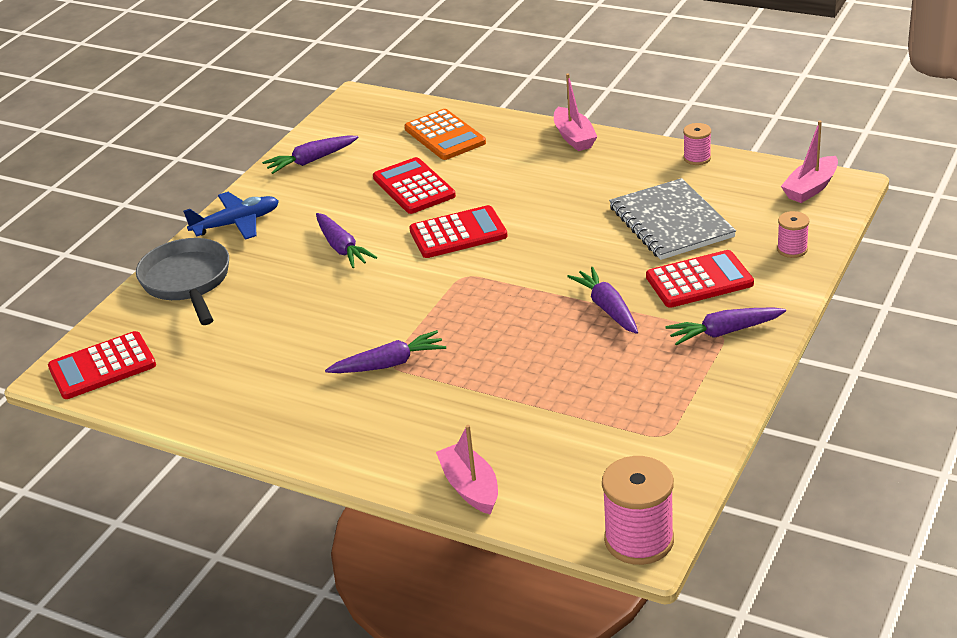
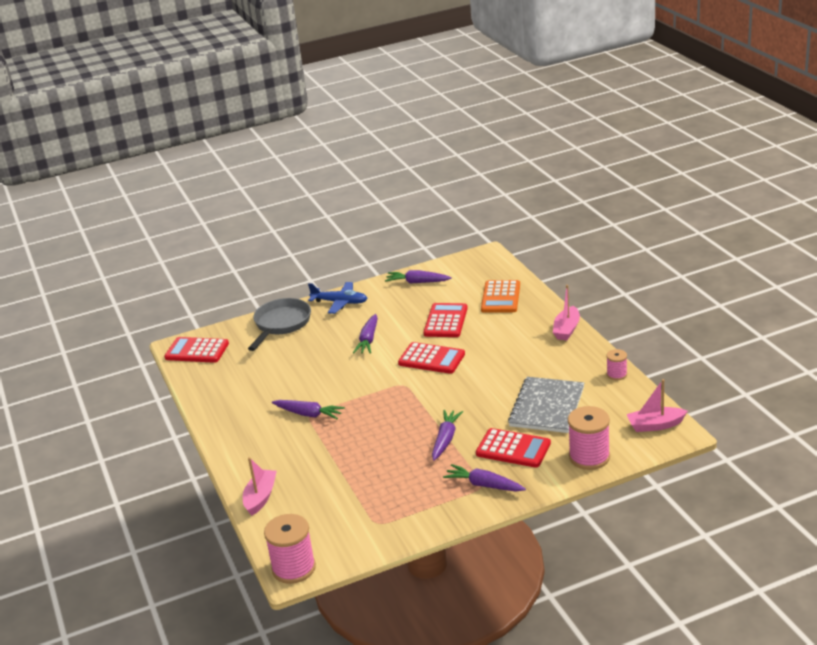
camera: 40 degrees right, 5 degrees down
pink spool [777,211,809,258] -> pink spool [568,406,610,470], size x1.84

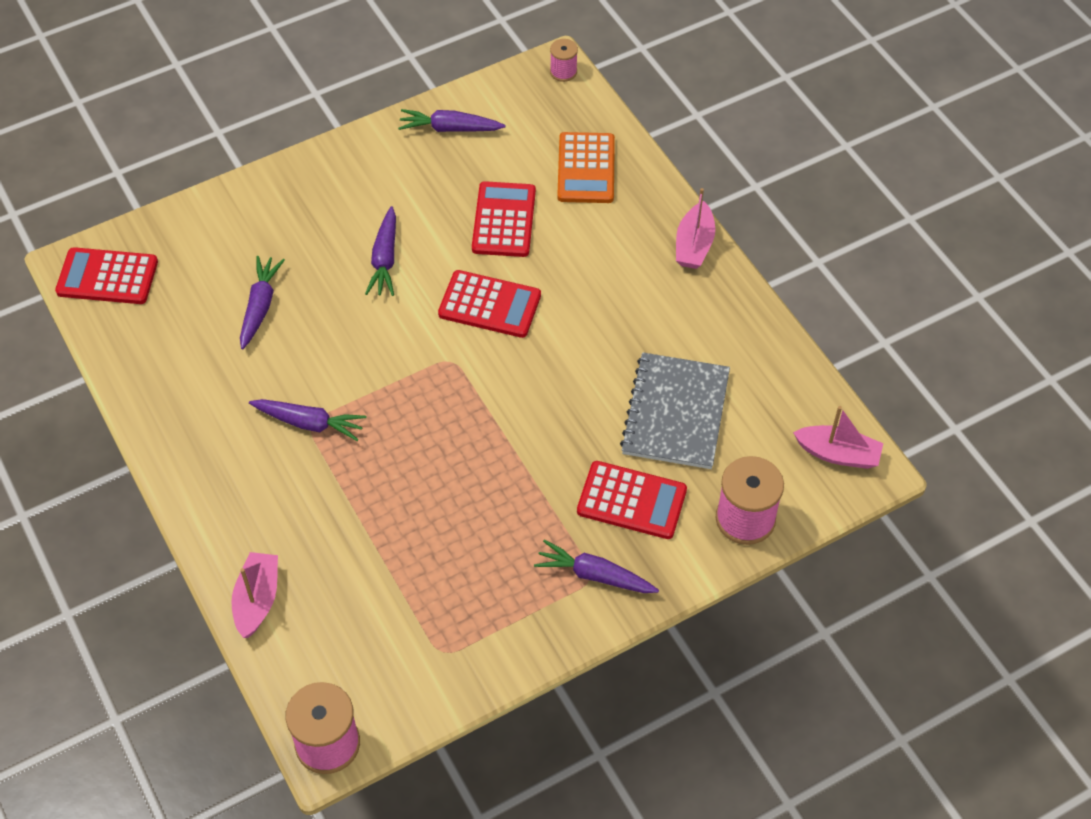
camera: 10 degrees left, 25 degrees up
grey pan [248,298,311,351] -> none
blue plane [308,282,368,314] -> none
purple carrot [432,410,463,461] -> purple carrot moved to [240,256,285,350]
pink spool [606,349,627,380] -> pink spool moved to [550,39,578,82]
pink boat [627,379,688,432] -> pink boat turned 150 degrees counterclockwise [793,406,884,469]

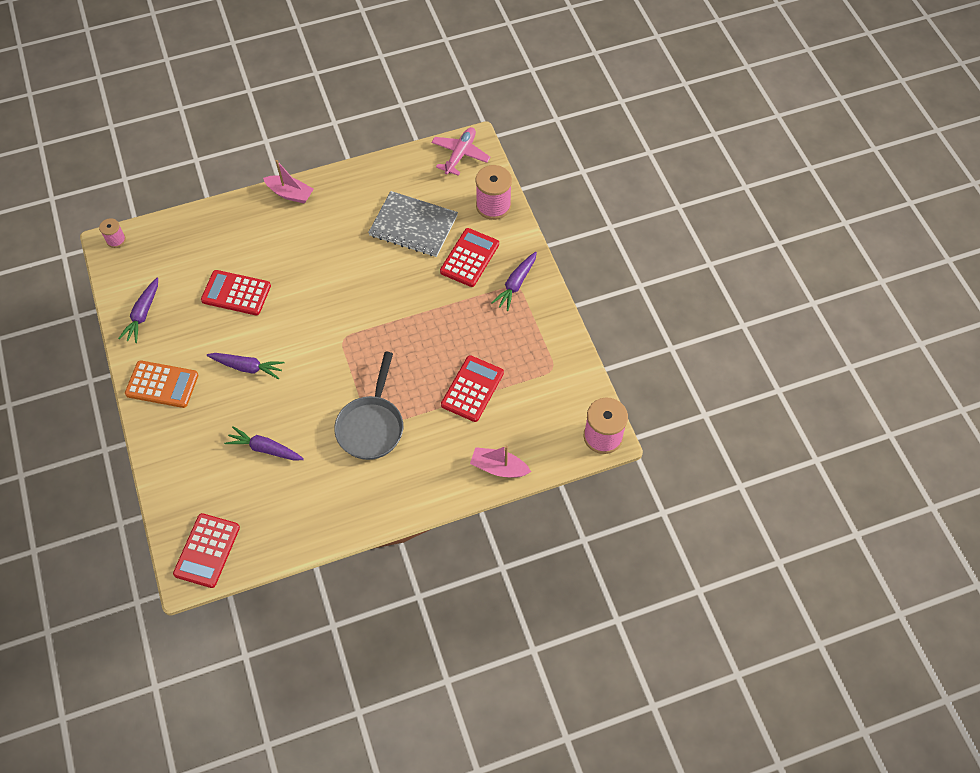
camera: 80 degrees left, 5 degrees up
purple carrot [249,399,367,441] -> grey pan [334,352,403,460]
red calculator [438,270,541,338] -> red calculator moved to [441,355,504,422]
orange calculator [557,132,615,203] -> orange calculator moved to [125,360,198,408]
pink boat [793,406,884,469] -> pink plane [431,127,490,176]

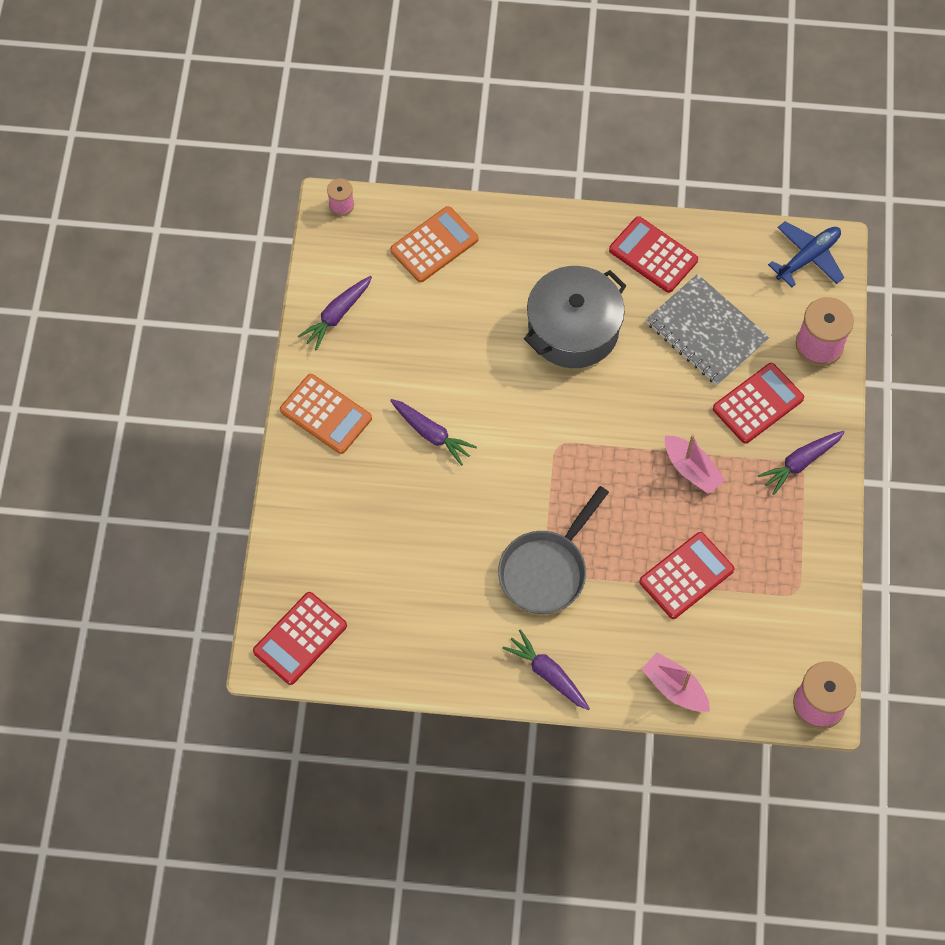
camera: 25 degrees right, 5 degrees up
red calculator [201,270,271,315] -> red calculator moved to [609,216,698,293]
purple carrot [224,426,304,461] -> purple carrot moved to [502,629,590,710]
pink boat [263,160,314,204] -> pink boat moved to [665,435,725,494]
pink plane [431,127,490,176] -> blue plane [768,221,844,288]
none -> orange calculator [390,206,478,283]
none -> grey pot [524,266,626,368]

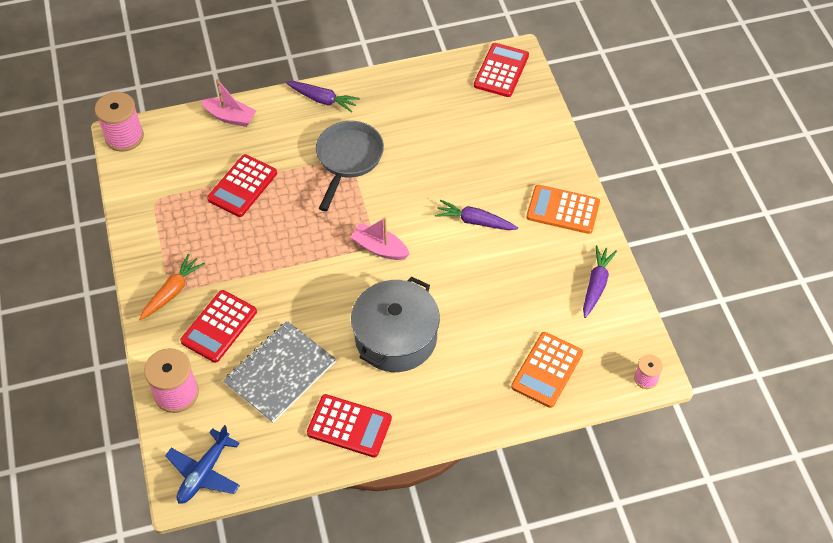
camera: 160 degrees right, 10 degrees down
grey notebook [646,274,769,385] -> grey notebook turned 75 degrees counterclockwise [223,321,336,423]
pink boat [665,435,725,494] -> pink boat moved to [350,217,410,260]
purple carrot [757,431,845,495] -> orange carrot [139,254,205,320]

